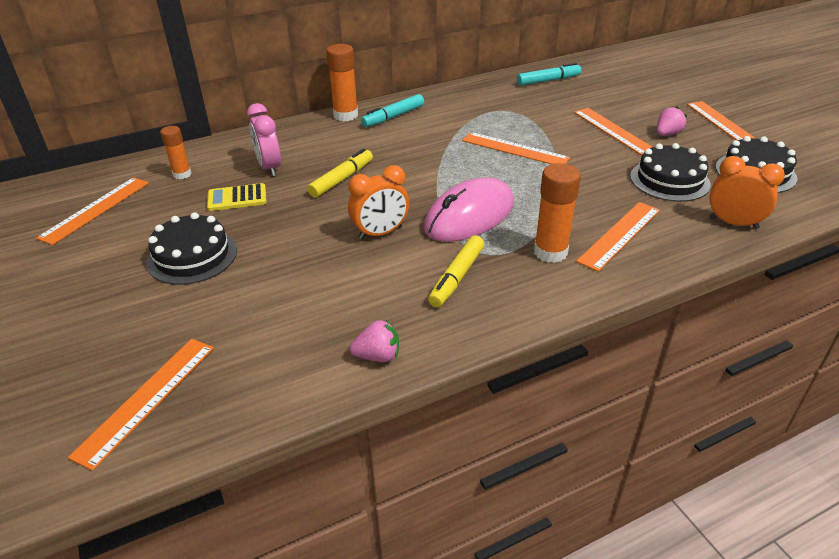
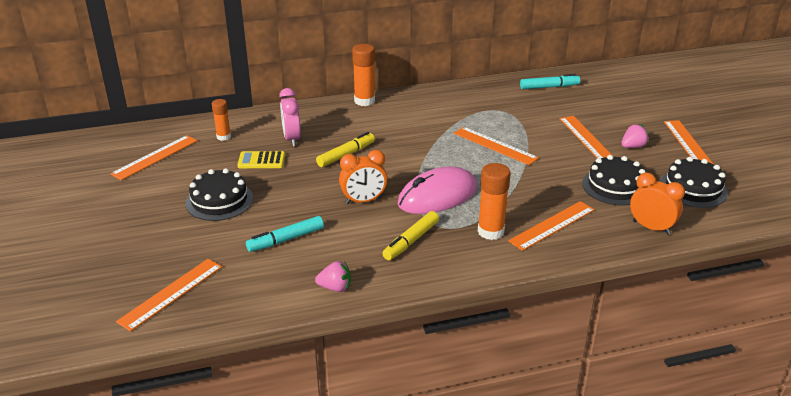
camera: 10 degrees right, 5 degrees down
turquoise marker [361,94,424,127] -> turquoise marker moved to [246,216,324,252]

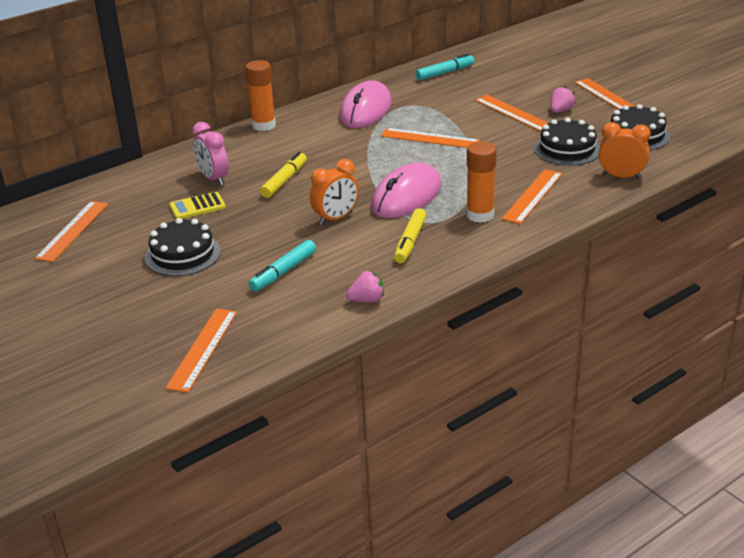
camera: 20 degrees left, 0 degrees up
orange glue stick [212,99,231,141] -> none
none -> pink mouse [339,81,392,128]

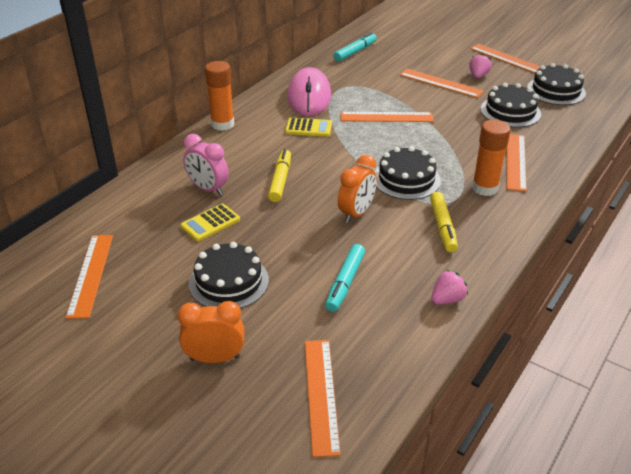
camera: 20 degrees left, 5 degrees up
pink mouse [371,163,441,218] -> black cake [375,146,441,200]
orange clock [599,122,651,179] -> orange clock moved to [178,301,244,363]
none -> yellow calculator [285,118,332,137]

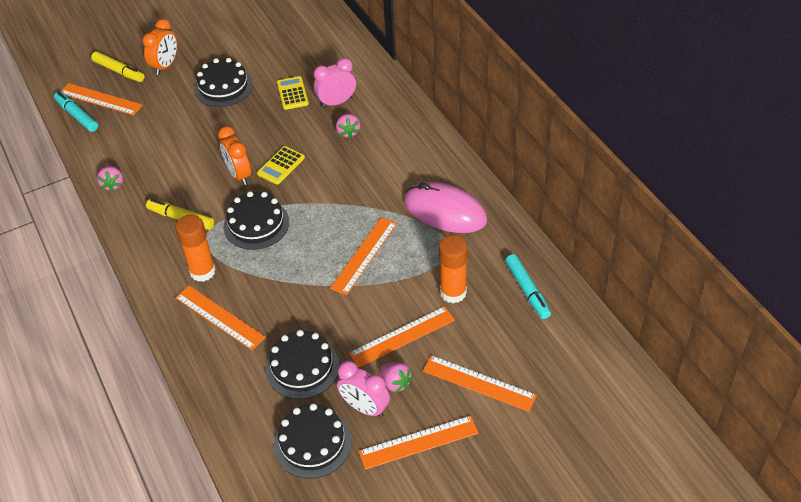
camera: 120 degrees right, 10 degrees up
orange ruler [66,235,113,319] -> orange ruler moved to [423,355,537,412]
orange glue stick [205,61,234,131] -> orange glue stick moved to [439,235,468,303]
yellow marker [268,149,291,202] -> yellow marker moved to [91,51,145,82]
yellow calculator [285,118,332,137] -> yellow calculator moved to [257,146,305,185]
turquoise marker [325,244,365,312] -> turquoise marker moved to [54,91,98,132]
none -> pink strawberry [336,114,360,139]
none -> pink clock [337,361,390,418]

